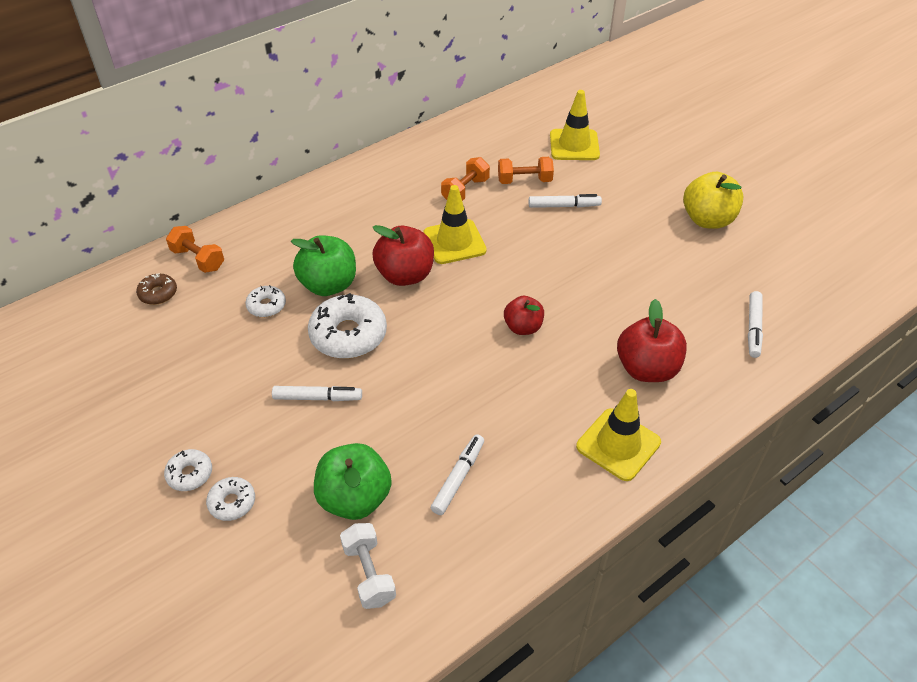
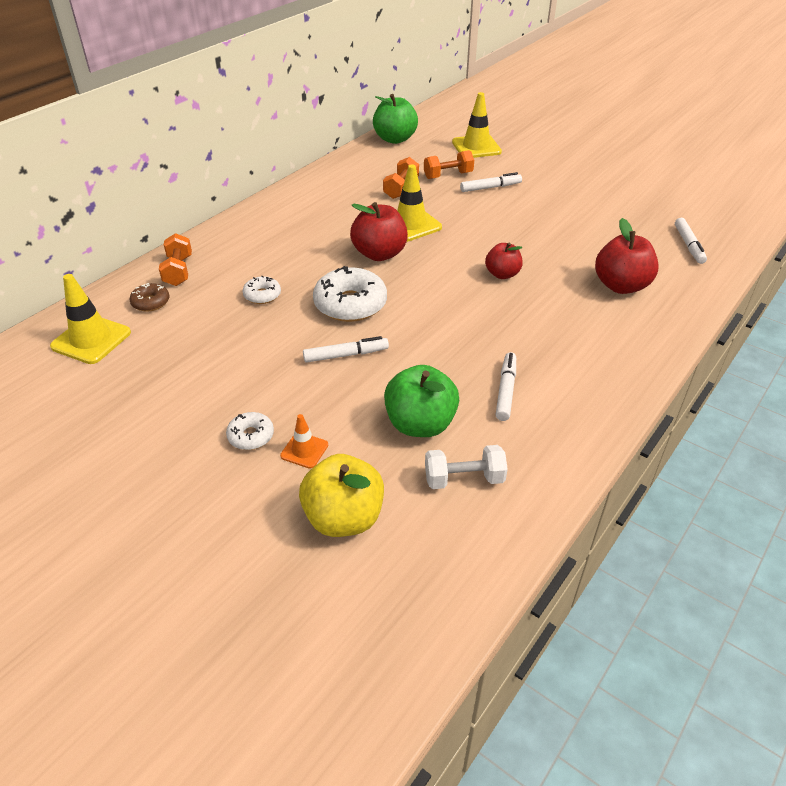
camera: 15 degrees left, 5 degrees down
orange dumbbell [166,226,224,273] -> orange dumbbell turned 60 degrees clockwise [159,233,192,286]
white donut [206,477,255,521] -> orange traffic cone [280,414,328,469]
green apple [291,235,356,296] -> green apple moved to [373,94,418,144]
white dumbbell [340,523,396,609] -> white dumbbell turned 60 degrees counterclockwise [425,445,508,489]
yellow traffic cone [576,389,661,481] -> yellow traffic cone moved to [50,274,131,364]
yellow apple [683,172,743,229] -> yellow apple moved to [299,454,384,537]

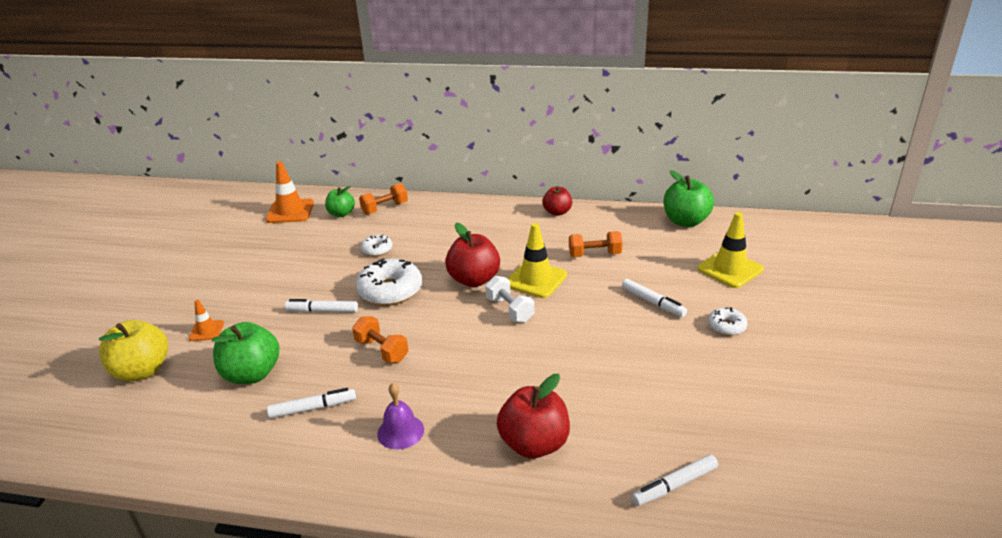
camera: 65 degrees right, 10 degrees down
yellow traffic cone [50,274,131,364] -> orange traffic cone [266,161,314,223]
brown donut [129,283,169,312] -> green apple [325,186,355,217]
white donut [226,412,274,450] -> white donut moved to [708,307,748,336]
white marker [303,336,389,363] -> white marker turned 135 degrees clockwise [285,299,358,312]
orange dumbbell [424,150,474,179] -> orange dumbbell moved to [352,316,409,363]
white dumbbell [425,445,508,489] -> white dumbbell moved to [485,276,534,323]
red apple [485,243,523,279] -> red apple moved to [542,186,572,216]
none -> purple bell [377,383,424,450]

